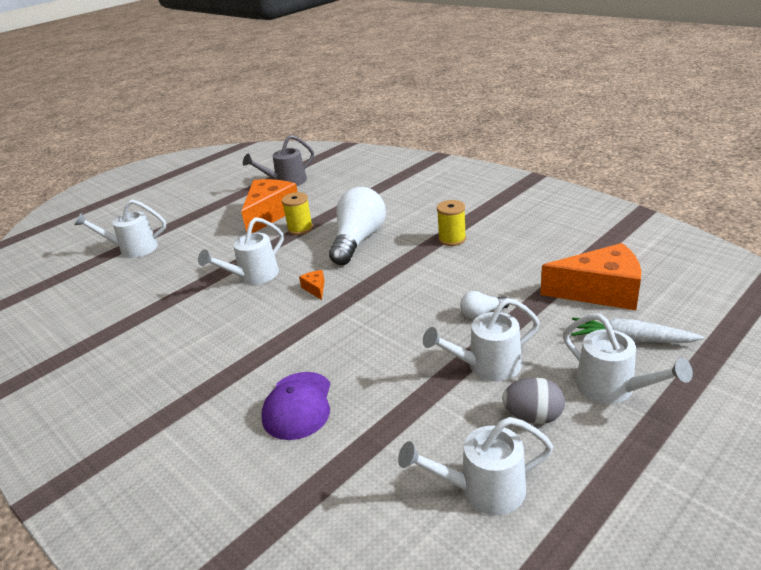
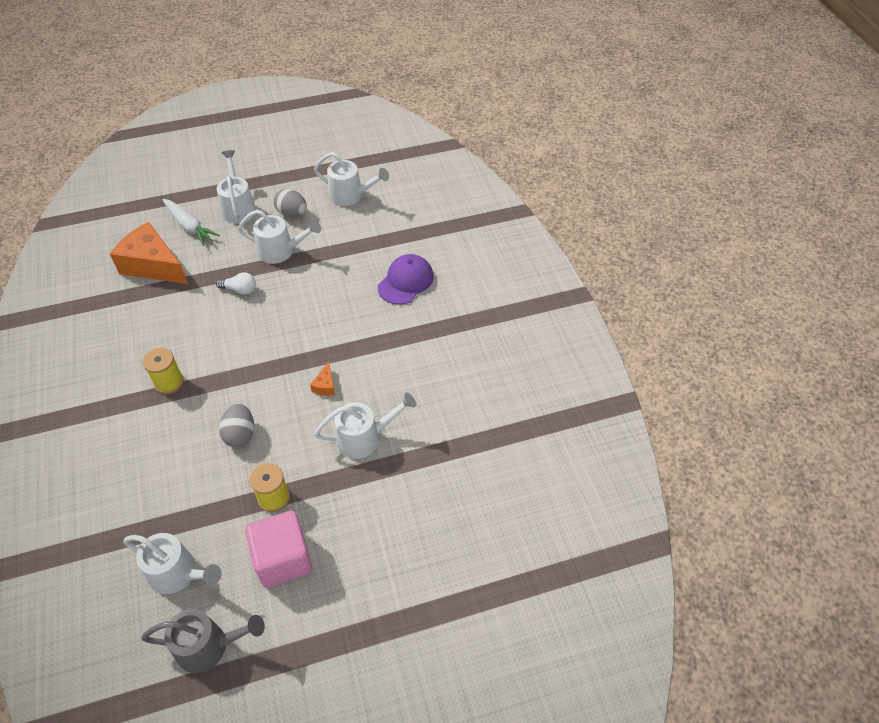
camera: 155 degrees left, 20 degrees up
white watering can [74,199,166,258] -> white watering can moved to [123,533,222,594]
orange cheese [241,179,298,233] -> pink cube [245,510,312,588]
white light bulb [329,187,386,265] -> grey egg [219,404,254,447]

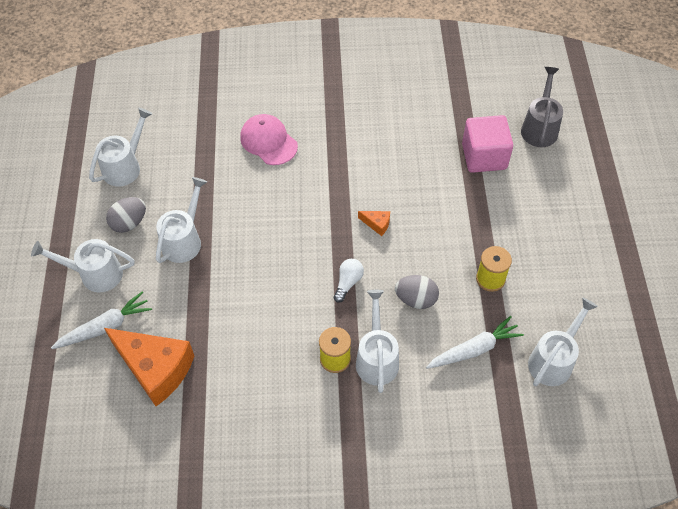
camera: 75 degrees left, 5 degrees up
orange cheese [110,222,188,284] -> orange cheese turned 105 degrees counterclockwise [104,328,194,406]
grey watering can [141,609,265,673] -> grey watering can moved to [521,67,563,147]
white light bulb [216,273,256,295] -> white light bulb moved to [334,259,364,303]
pink cube [245,510,312,588] -> pink cube moved to [462,115,513,173]
white watering can [314,392,417,459] -> white watering can moved to [356,290,399,393]
purple cap [378,254,434,305] -> pink cap [240,114,298,165]
none -> white carrot [426,316,524,369]

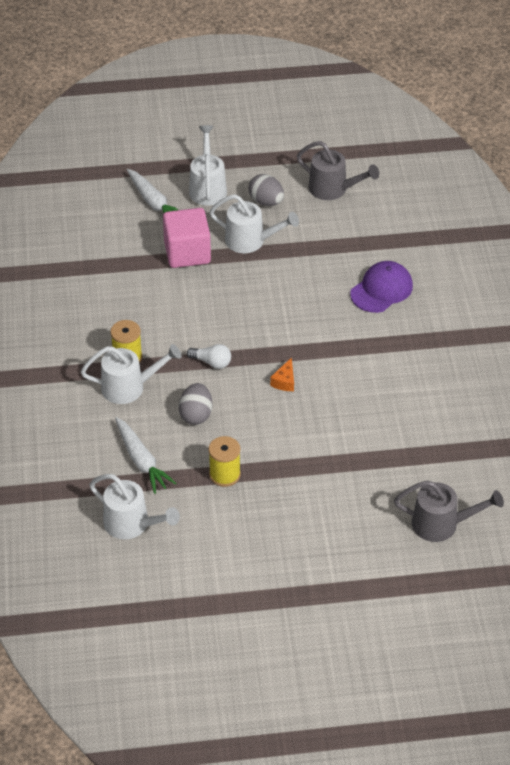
camera: 85 degrees right, 10 degrees down
white watering can [89,108,152,187] -> grey watering can [297,141,379,200]
orange cheese [104,328,194,406] -> none
pink cap [240,114,298,165] -> purple cap [350,261,413,313]
pink cube [462,115,513,173] -> pink cube moved to [163,208,211,268]

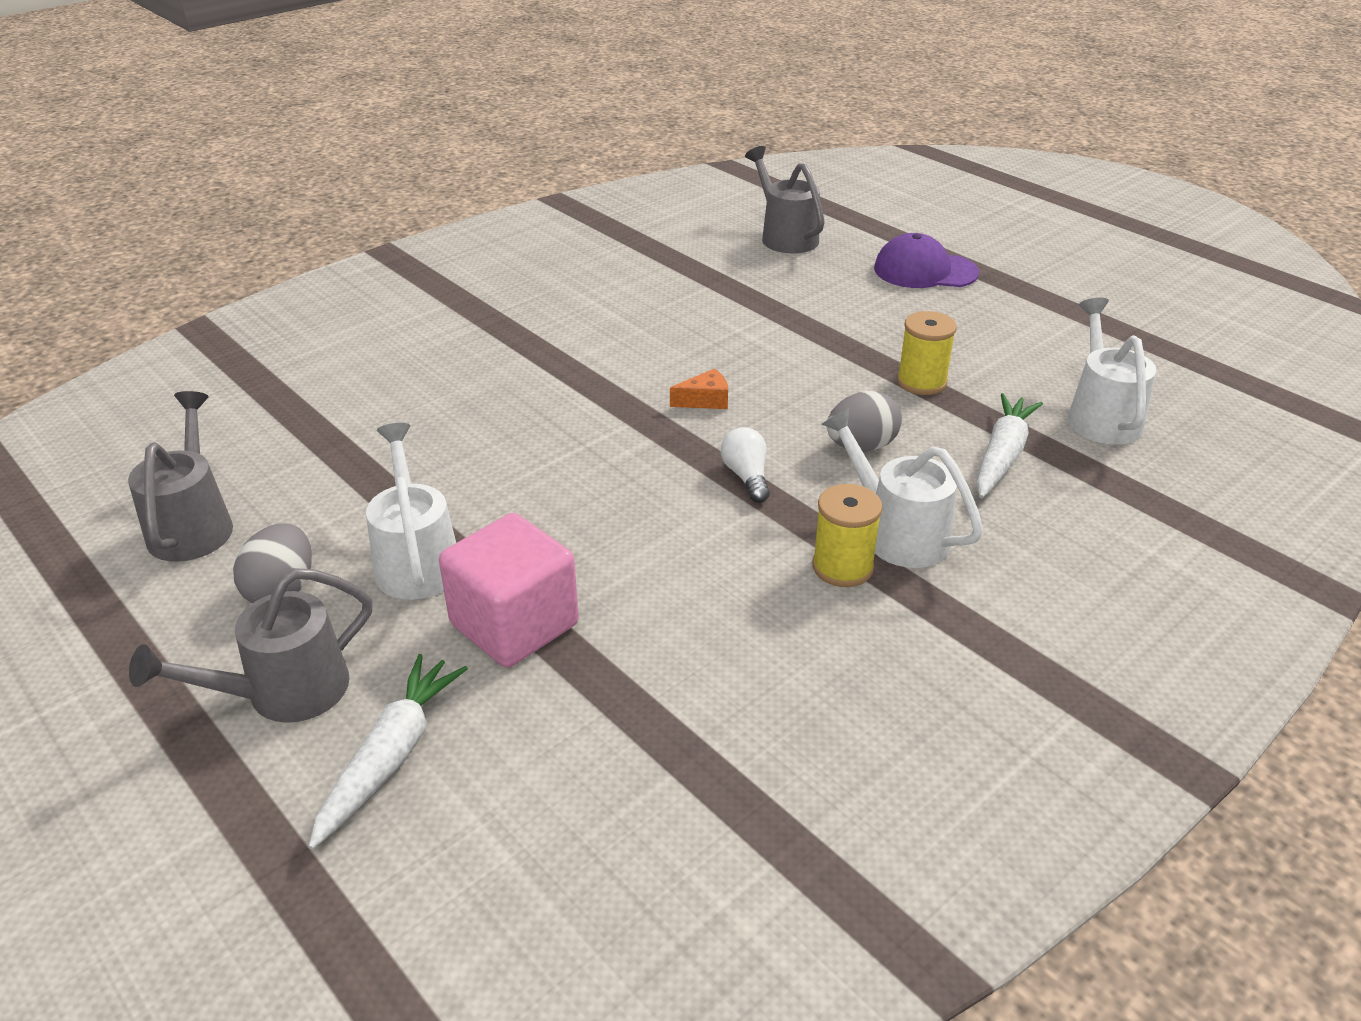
camera: 125 degrees left, 10 degrees down
white watering can [189,125,227,206] -> grey watering can [129,568,373,723]
purple cap [350,261,413,313] -> purple cap moved to [874,233,979,288]

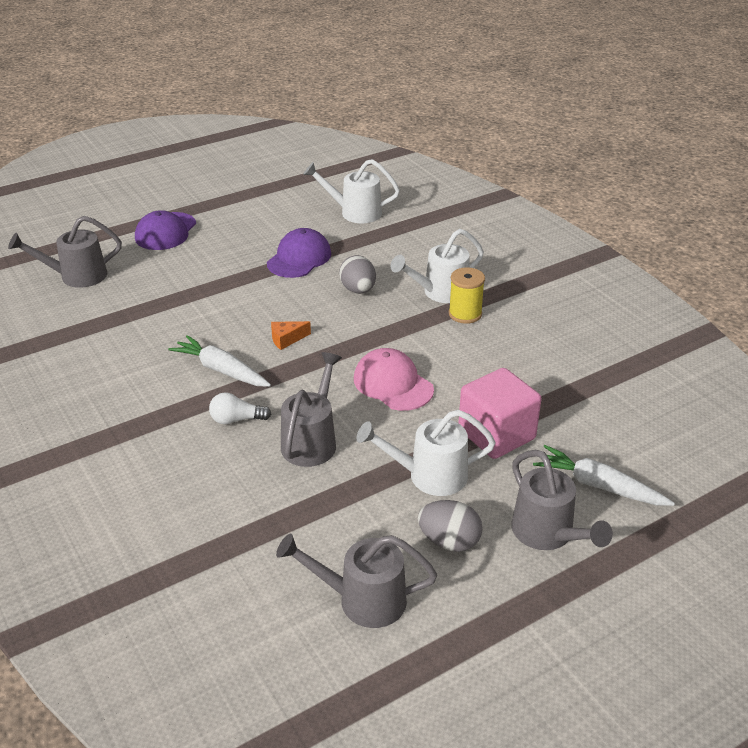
camera: 80 degrees left, 0 degrees up
orange cheese [670,368,728,409] -> orange cheese turned 105 degrees counterclockwise [271,321,311,350]
white light bulb [721,427,770,503] -> white light bulb moved to [209,392,271,424]
yellow spool [897,311,957,395] -> purple cap [267,228,331,278]
white carrot [976,393,1043,498] -> white carrot moved to [168,335,271,387]
none -> grey watering can [281,352,342,467]
none -> pink cap [354,348,434,411]

